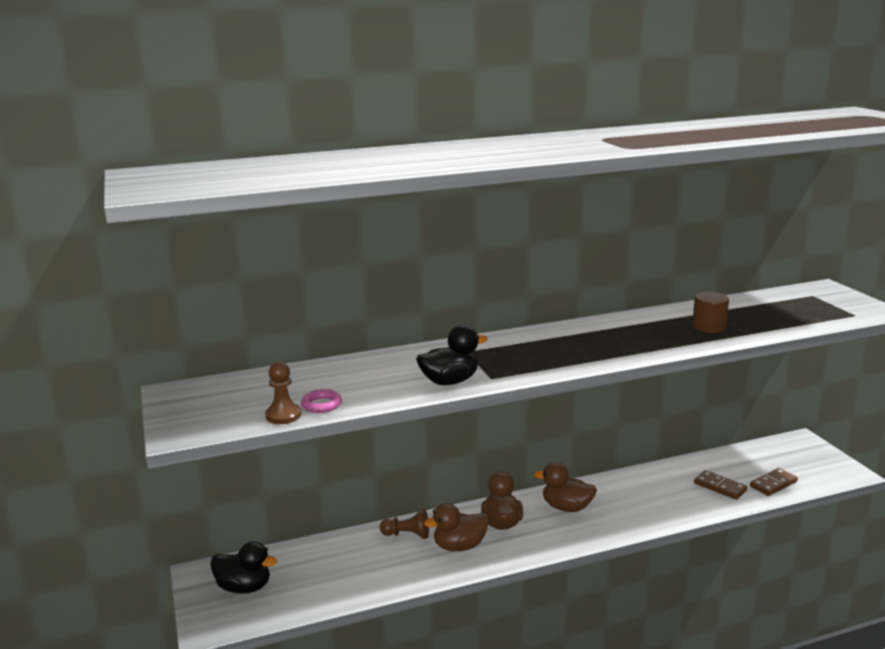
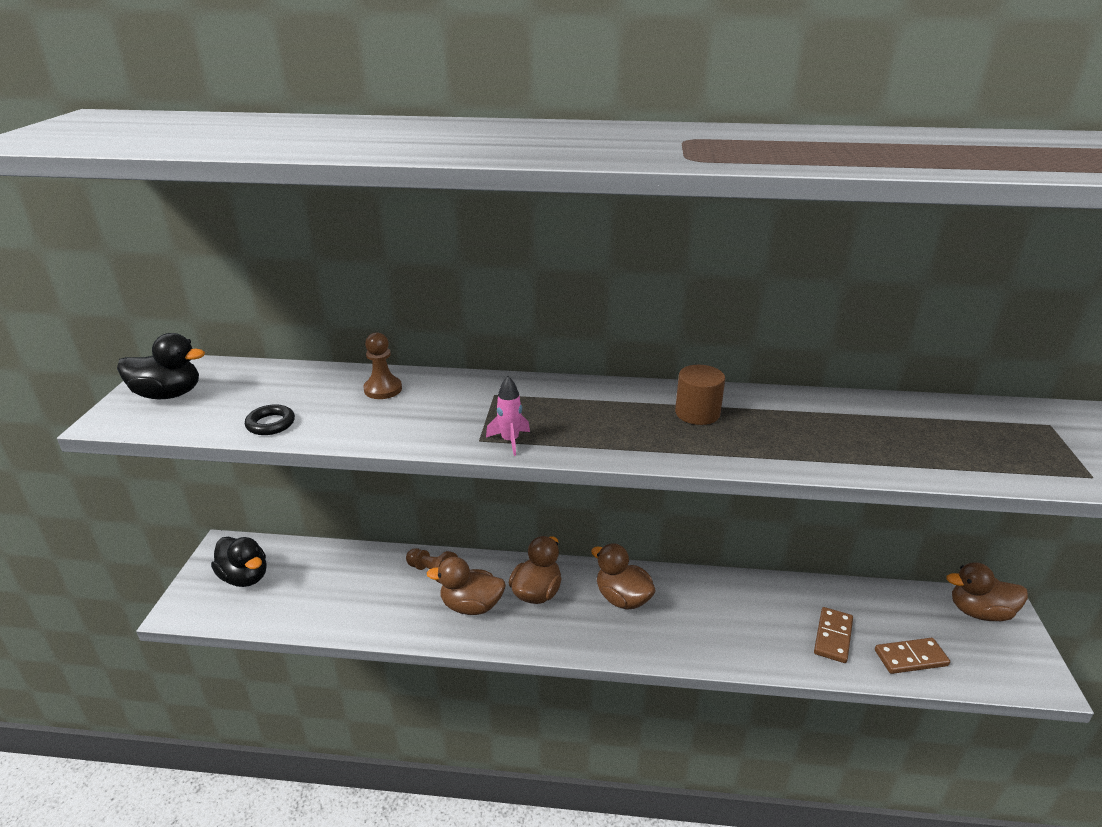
camera: 25 degrees right, 10 degrees up
brown pawn [265,362,301,424] -> brown pawn moved to [363,332,402,399]
pink ring [301,389,342,413] -> black ring [245,404,295,435]
black duck [416,325,488,385] -> black duck moved to [117,333,205,399]
brown cylinder [692,292,729,333] -> brown cylinder moved to [675,365,725,425]
brown domino [694,470,747,500] -> brown domino turned 45 degrees clockwise [814,607,853,663]
none -> pink rocket [486,376,530,456]
none -> brown duck [946,562,1028,621]

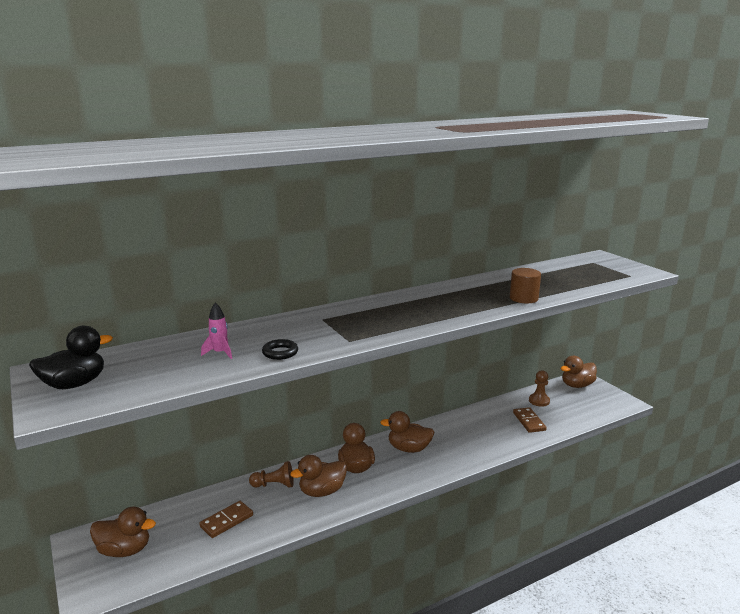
camera: 35 degrees left, 10 degrees down
black duck [211,536,267,587] -> brown duck [90,507,156,557]
black ring [245,404,295,435] -> black ring moved to [262,339,298,360]
brown pawn [363,332,402,399] -> brown pawn moved to [529,370,550,407]
pink rocket [486,376,530,456] -> pink rocket moved to [201,303,232,359]
brown cylinder [675,365,725,425] -> brown cylinder moved to [510,268,541,303]
brown domino [875,638,950,674] -> brown domino moved to [199,501,253,538]

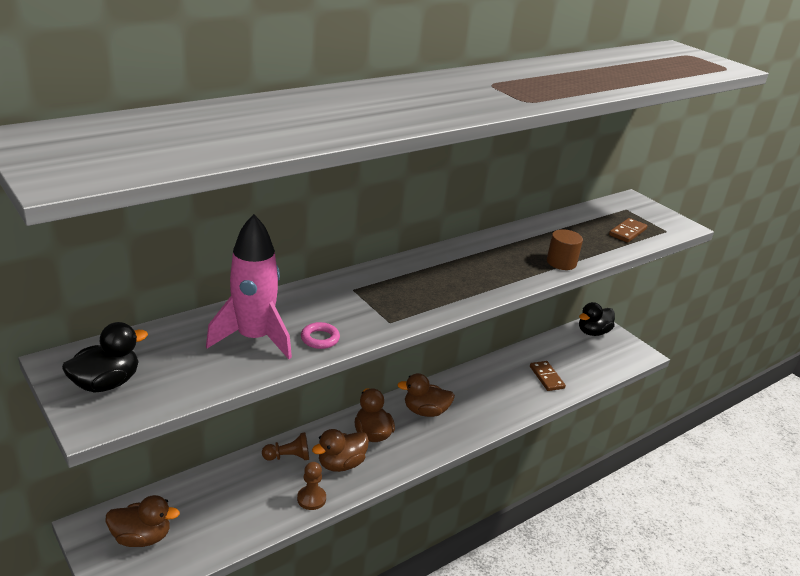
camera: 10 degrees left, 10 degrees up
brown domino [199,501,253,538] -> brown domino moved to [609,218,647,243]
pink rocket [201,303,232,359] -> pink rocket [206,214,292,359], size x2.34
black ring [262,339,298,360] -> pink ring [301,322,340,349]
brown pawn [529,370,550,407] -> brown pawn moved to [297,462,326,510]
brown duck [561,356,597,388] -> black duck [579,302,615,336]

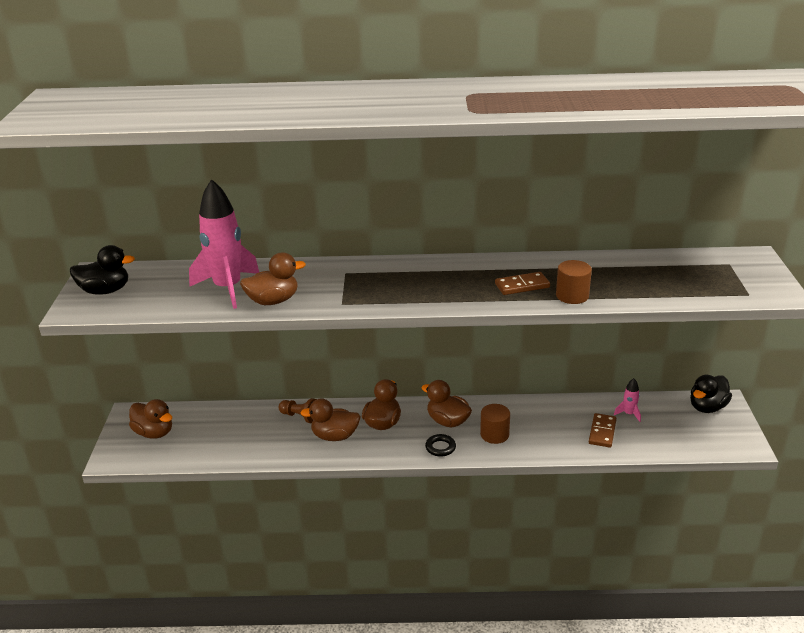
camera: 40 degrees right, 0 degrees up
brown pawn [297,462,326,510] -> none
pink ring [301,322,340,349] -> brown duck [240,252,306,305]
black duck [579,302,615,336] -> black duck turned 45 degrees counterclockwise [690,375,732,413]
brown domino [609,218,647,243] -> brown domino moved to [495,272,550,295]
none -> black ring [425,434,456,457]
none -> brown cylinder [480,404,510,444]
none -> pink rocket [614,378,641,422]

